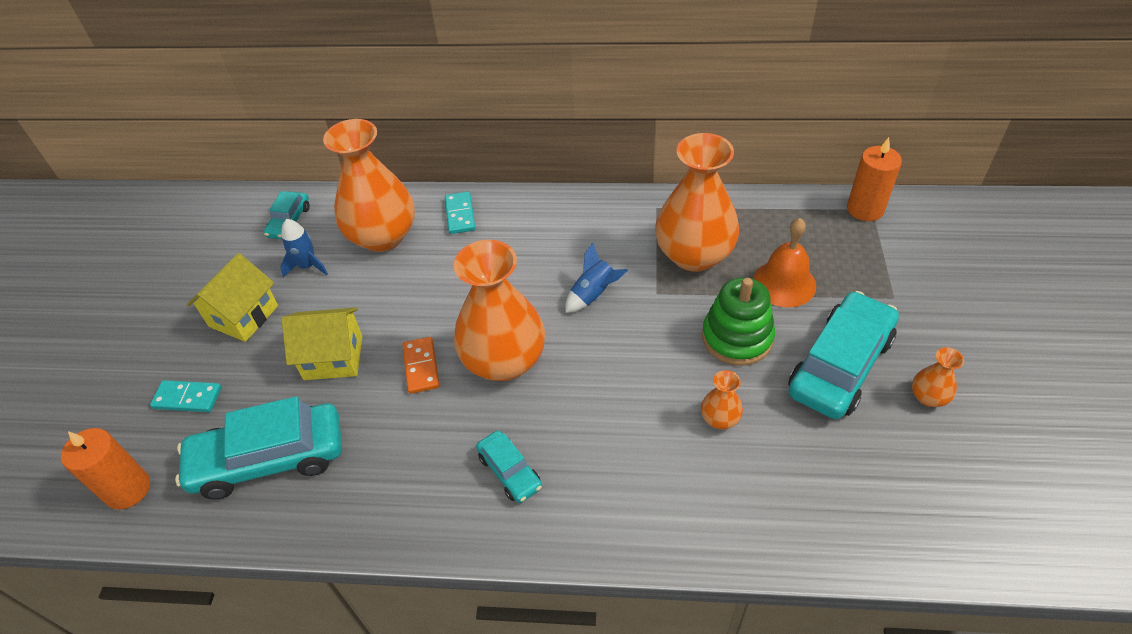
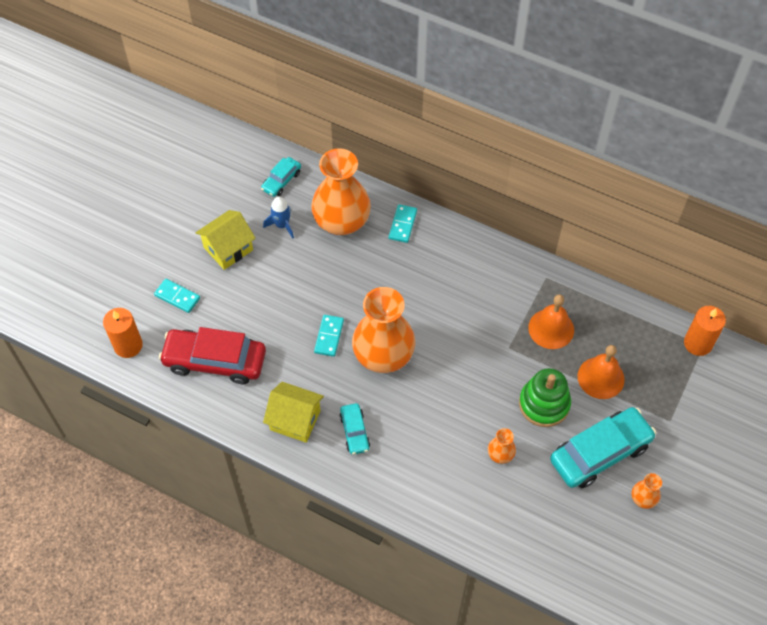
camera: 20 degrees right, 10 degrees up
turquoise car [175,396,342,499] -> red car [159,327,266,384]
yellow house [281,307,362,380] -> yellow house moved to [263,382,324,443]
orange domino [402,337,440,394] -> turquoise domino [314,315,344,357]
blue rocket [565,242,628,313] -> none
orange vase [655,133,739,272] -> orange bell [528,295,574,349]

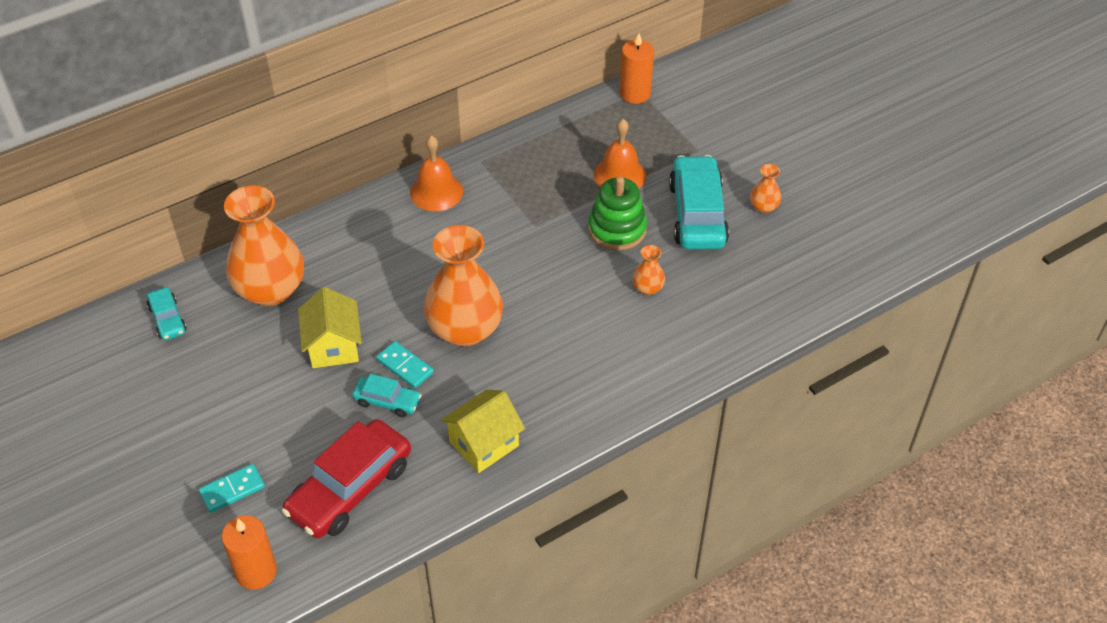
camera: 60 degrees left, 10 degrees down
yellow house [196,210,256,270] -> yellow house moved to [298,287,362,368]
blue rocket [263,197,294,238] -> none
turquoise car [339,403,370,455] -> turquoise car moved to [352,374,422,417]
turquoise domino [389,204,417,243] -> none
orange bell [528,295,574,349] -> orange bell moved to [410,135,463,211]

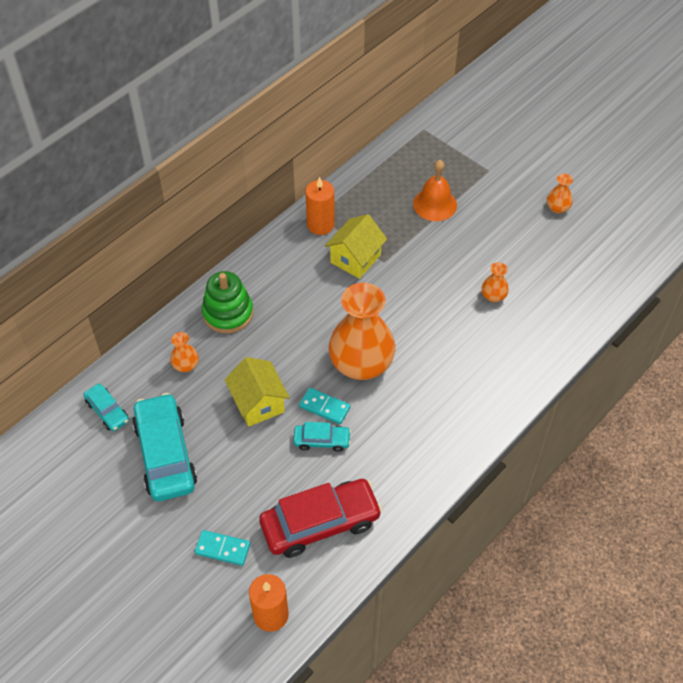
camera: 15 degrees left, 5 degrees up
turquoise domino [199,464,265,513] -> turquoise domino turned 60 degrees clockwise [195,530,250,566]
orange vase [224,186,304,306] -> orange vase [170,332,199,372], size x0.43
red car [282,419,411,539] -> red car turned 135 degrees counterclockwise [259,479,382,558]
orange bell [410,135,463,211] -> none
yellow house [441,389,525,473] -> yellow house moved to [325,214,387,279]
green stacking toy [588,176,647,251] -> green stacking toy moved to [202,271,253,334]
orange candle [620,33,654,104] -> orange candle moved to [305,177,335,235]
turquoise car [669,155,729,250] -> turquoise car moved to [132,393,197,501]

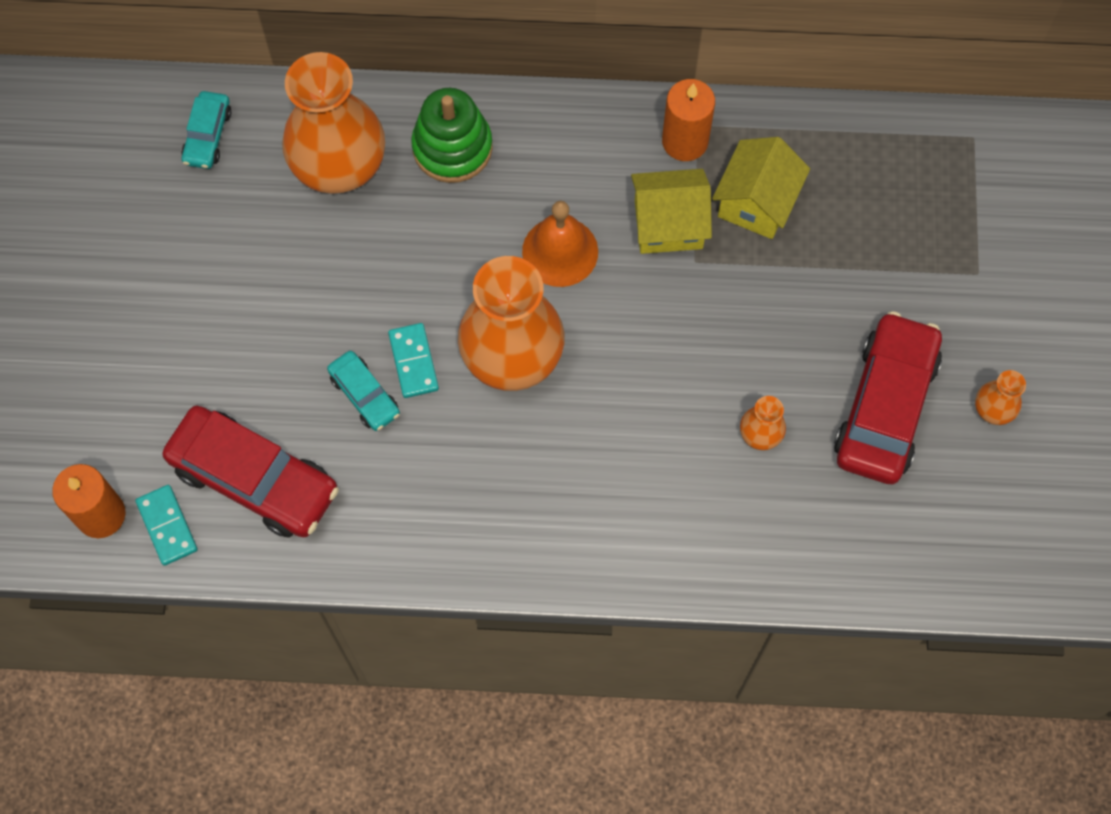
camera: 50 degrees right, 15 degrees up
turquoise car [132,393,197,501] -> none
orange vase [170,332,199,372] -> orange vase [282,52,385,194], size x2.32
turquoise domino [195,530,250,566] -> turquoise domino moved to [135,485,198,566]
yellow house [224,357,290,427] -> yellow house moved to [712,137,810,239]
orange bell [413,160,457,221] -> orange bell moved to [522,201,598,287]
none -> red car [834,311,942,484]

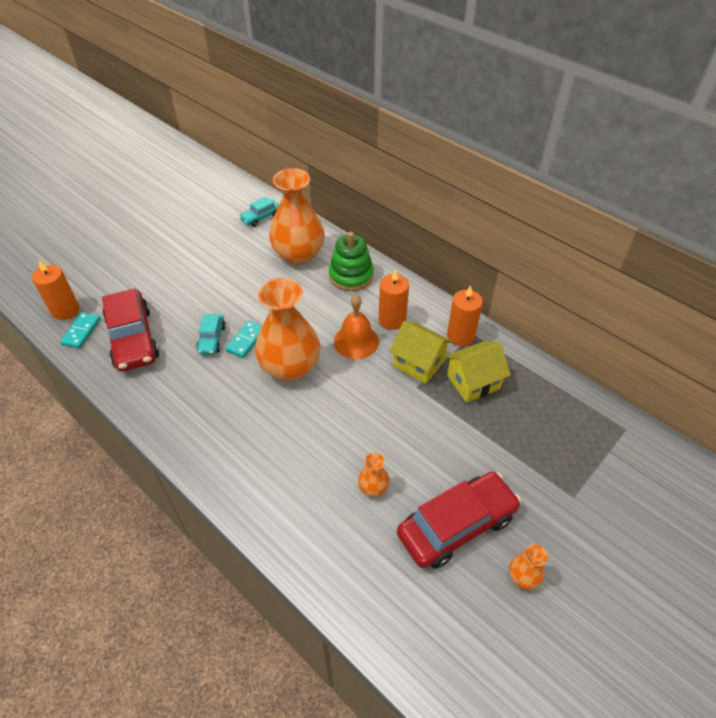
camera: 40 degrees right, 20 degrees down
none -> orange candle [379,269,409,330]

